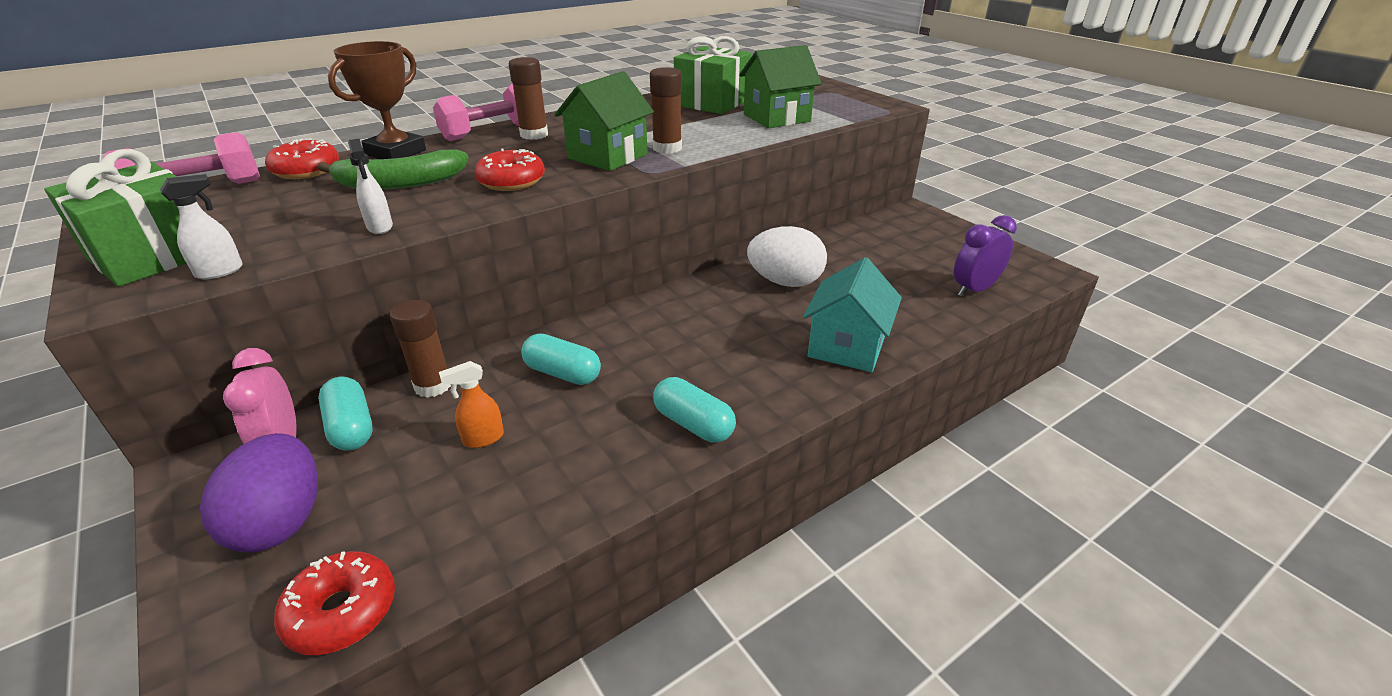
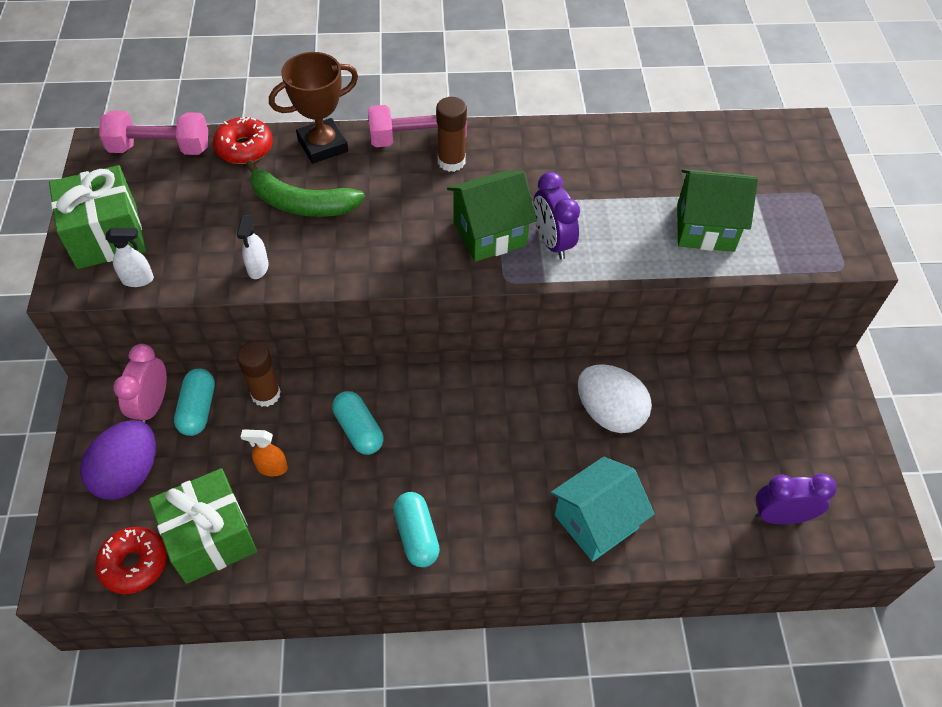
camera: 30 degrees right, 20 degrees up
red donut [474,149,545,191] -> none
brown glue stick [650,67,682,154] -> purple clock [533,172,580,260]
green gift [674,36,751,114] -> green gift moved to [149,468,257,584]

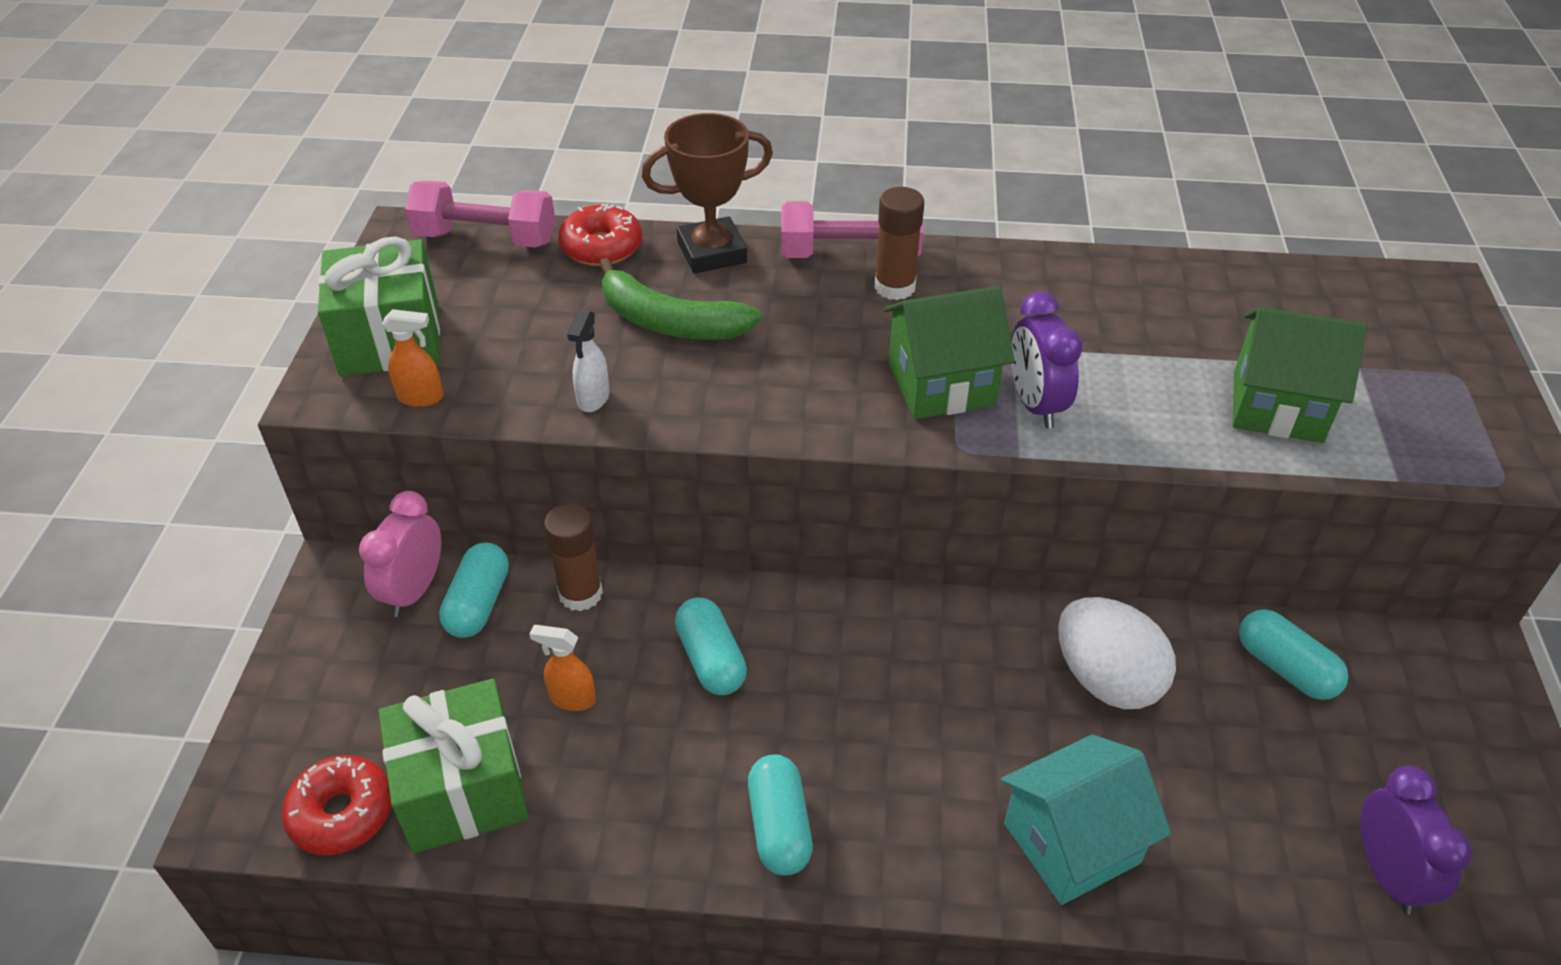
camera: 10 degrees right, 10 degrees down
purple egg [80,420,156,500] -> none
white spray bottle [105,228,154,287] -> orange spray bottle [382,309,443,407]
purple clock [755,473,837,524] -> purple clock turned 75 degrees clockwise [1360,765,1472,915]
none -> turquoise capsule [1239,609,1348,700]

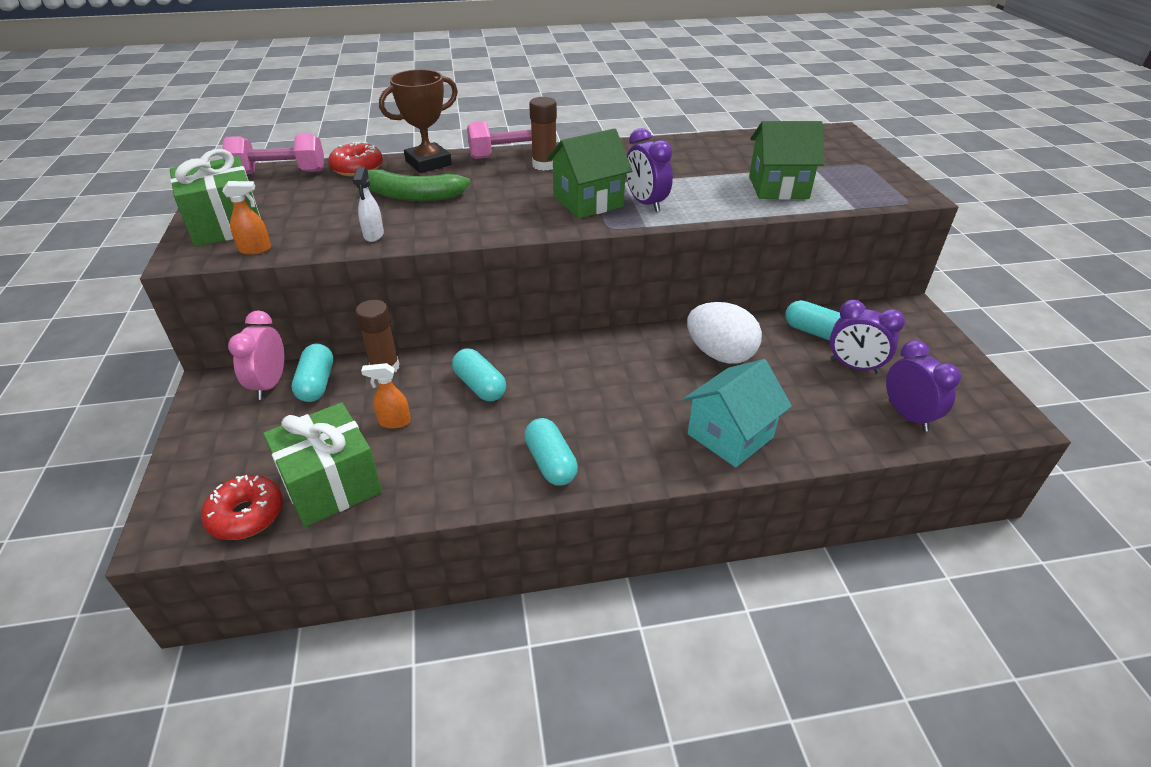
camera: 15 degrees left, 5 degrees down
none -> purple clock [830,300,905,374]

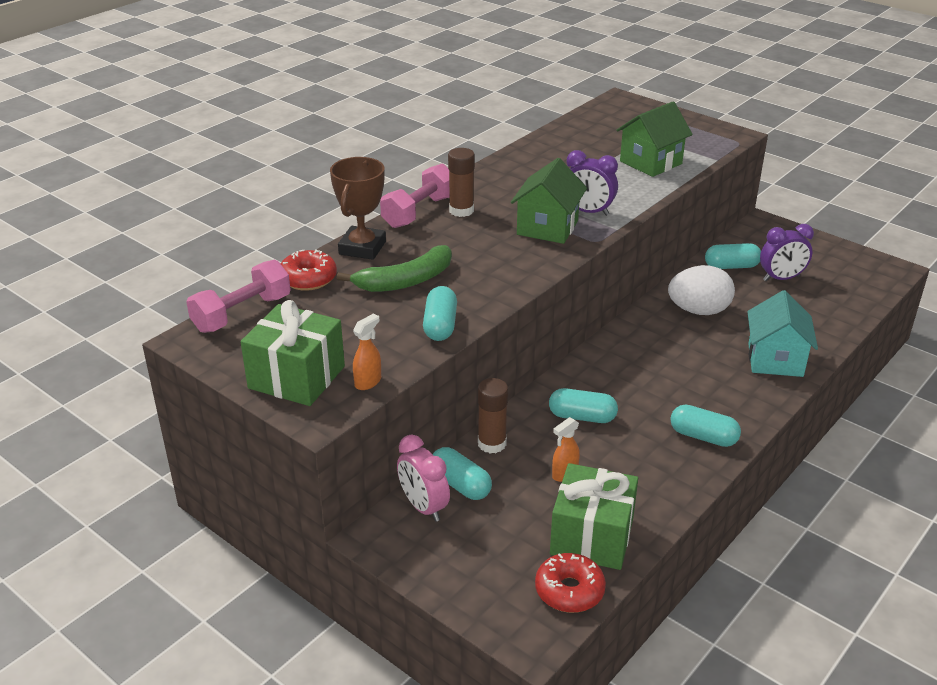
camera: 40 degrees left, 5 degrees down
white spray bottle [353,167,384,242] -> turquoise capsule [423,286,457,341]
purple clock [886,340,961,432] -> none

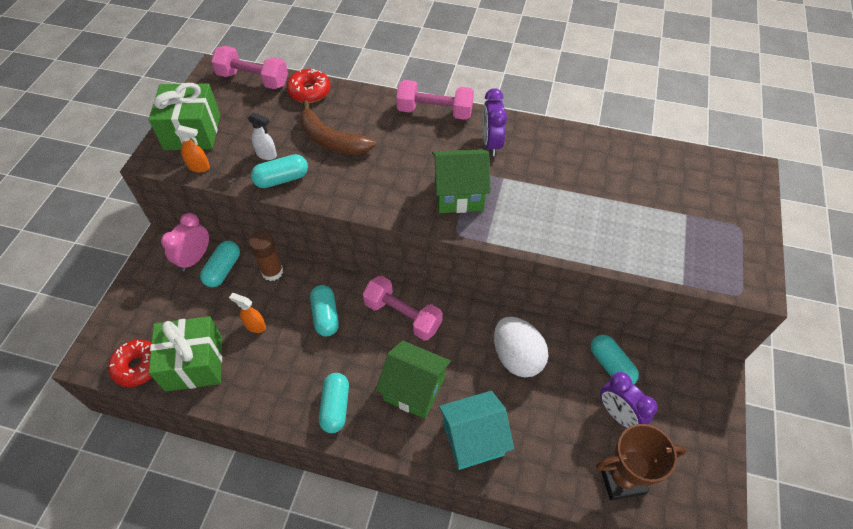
camera: 65 degrees right, 20 degrees up
brown trophy [330,157,386,260] -> brown trophy moved to [596,424,686,500]
green banana [337,245,452,292] -> brown banana [300,100,376,155]
brown glue stick [448,148,475,217] -> none
purple clock [566,150,618,216] -> purple clock moved to [482,88,507,156]
green house [616,102,693,177] -> green house moved to [376,341,451,419]
none -> white spray bottle [248,112,277,160]
none -> pink dumbbell [363,275,443,341]

